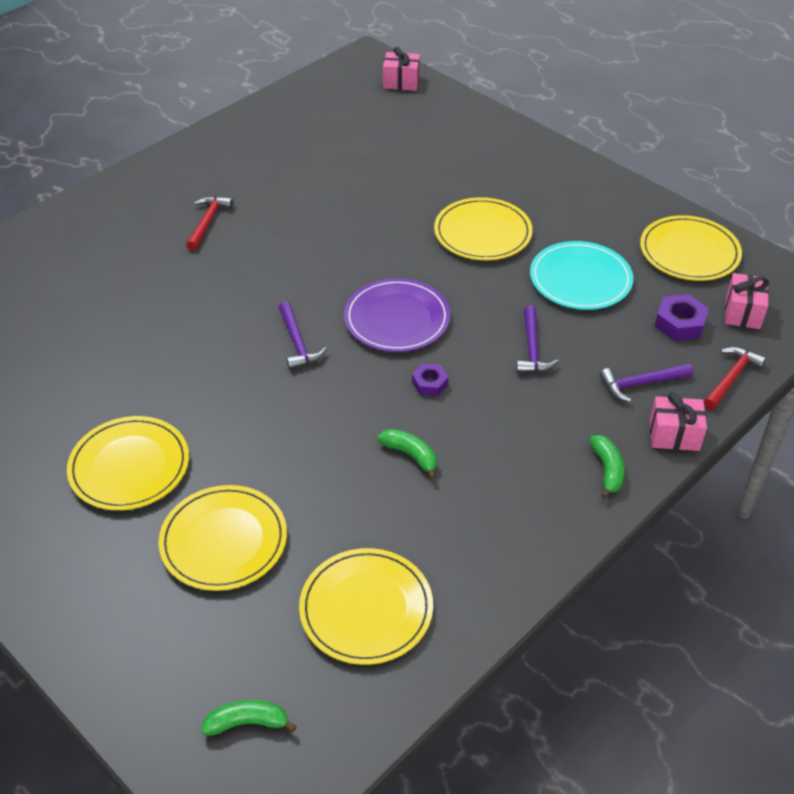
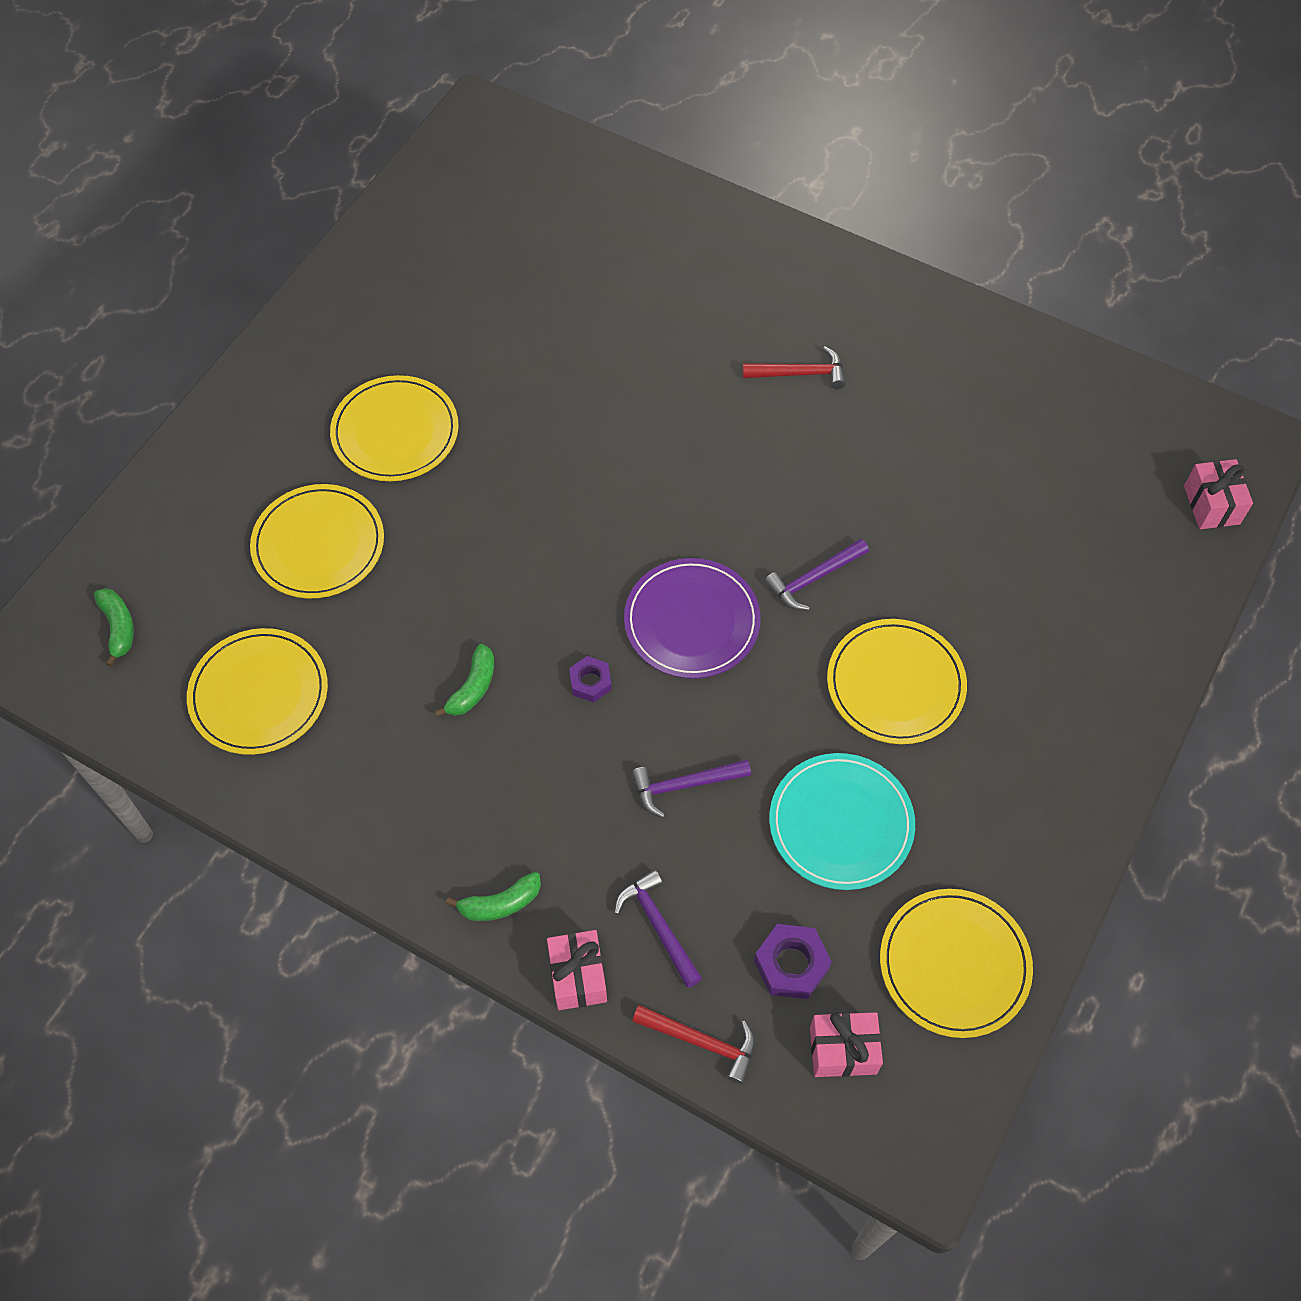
camera: 75 degrees right, 15 degrees up
purple hammer [279,302,327,370] -> purple hammer moved to [764,539,869,611]

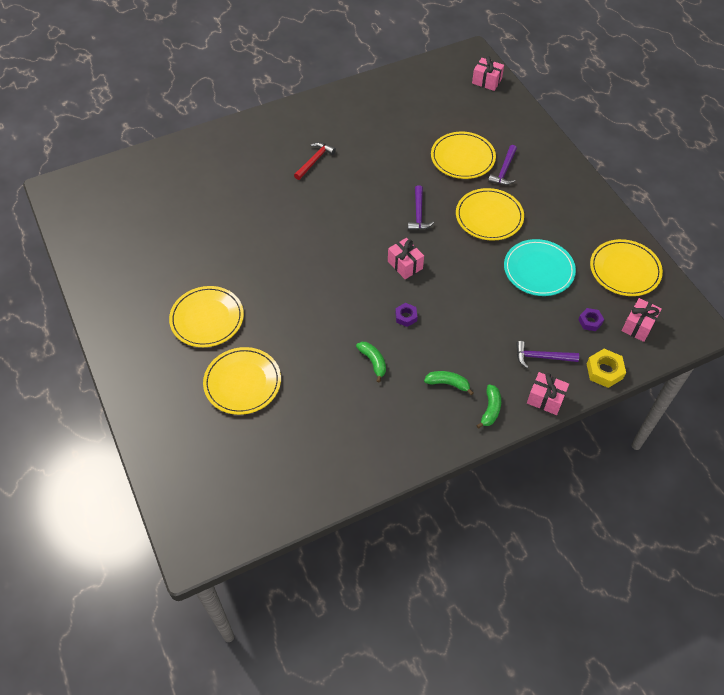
camera: 55 degrees left, 5 degrees down
green banana [94,588,134,667] -> green banana moved to [424,371,473,395]
yellow plate [187,628,328,755] -> yellow plate moved to [431,132,496,179]
purple plate [624,558,761,679] -> pink gift [388,238,424,279]
purple hammer [632,760,751,818] -> purple hammer moved to [488,145,517,185]
red hammer [632,1005,755,1084] -> yellow nut [587,349,626,388]
purple nut [754,924,832,999] -> purple nut [578,308,604,331], size x0.65

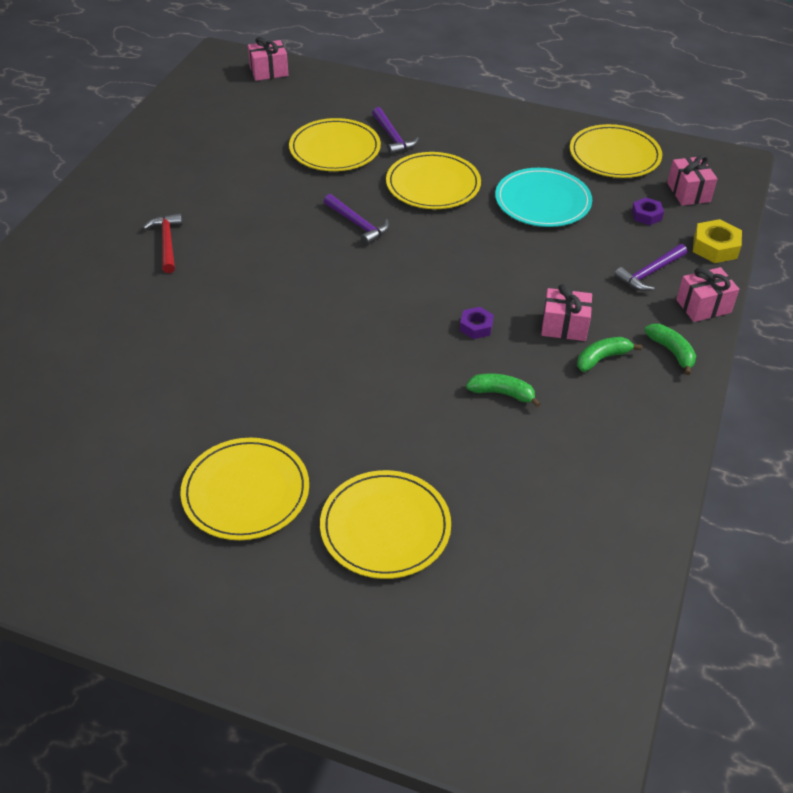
camera: 45 degrees left, 10 degrees down
pink gift [388,238,424,279] -> pink gift moved to [541,284,592,341]

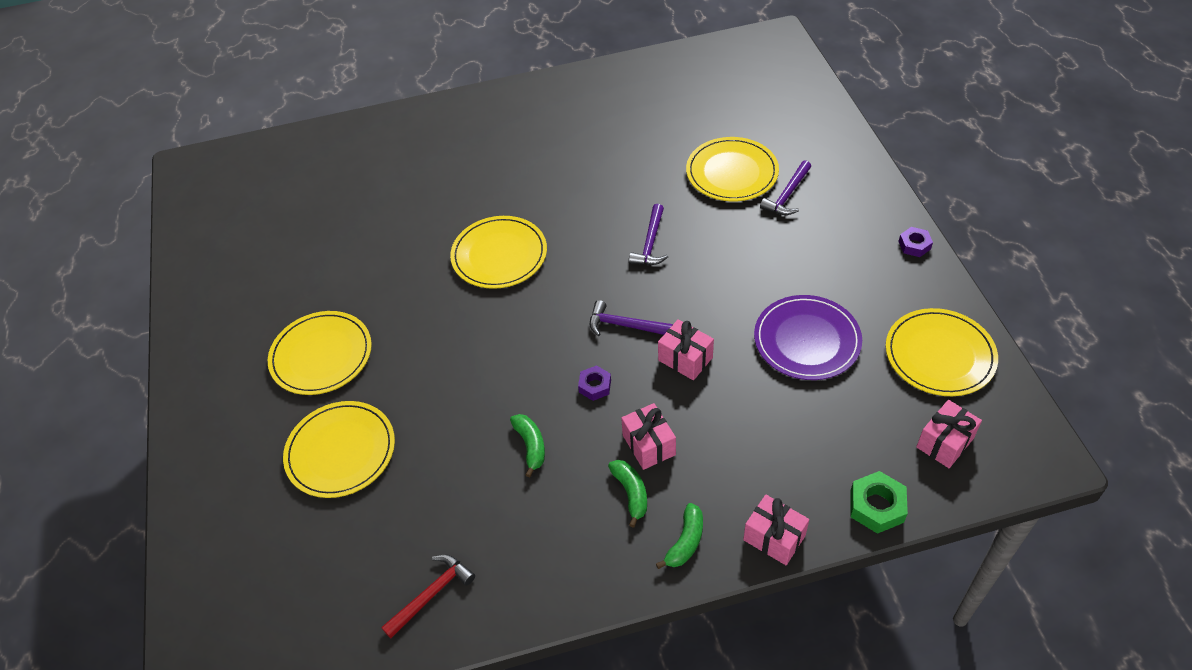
camera: 60 degrees right, 5 degrees up
red hammer [143,213,183,273] -> red hammer moved to [381,554,475,638]
pink gift [248,37,288,81] -> pink gift moved to [658,319,714,380]
yellow plate [386,152,481,209] -> yellow plate moved to [450,216,547,289]
turquoise plate [495,168,592,227] -> purple plate [754,295,862,380]
green banana [577,337,642,372] -> green banana turned 45 degrees clockwise [608,460,647,528]
purple hammer [614,244,687,291] -> purple hammer moved to [590,300,673,336]
purple nut [632,197,664,225] -> purple nut moved to [898,227,933,257]
yellow nut [693,219,742,263] -> green nut [850,471,908,534]

